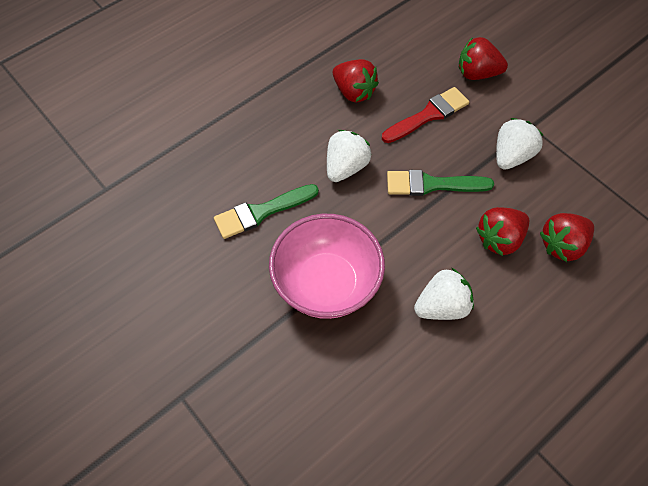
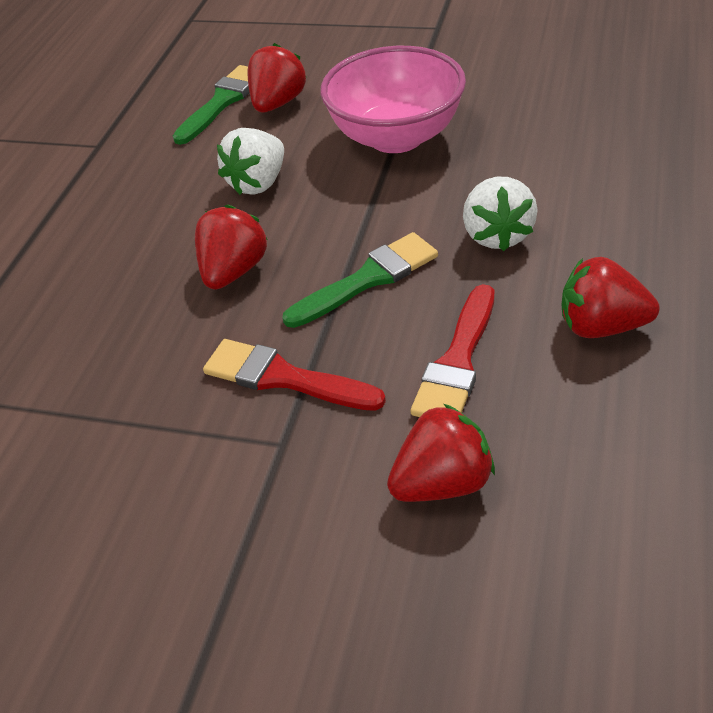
camera: 150 degrees right, 15 degrees down
green brush [214,184,319,239] -> green brush moved to [173,65,250,145]
white strawberry [496,118,543,170] -> red brush [203,339,386,411]
red strawberry [540,213,594,262] -> red strawberry moved to [248,43,306,112]

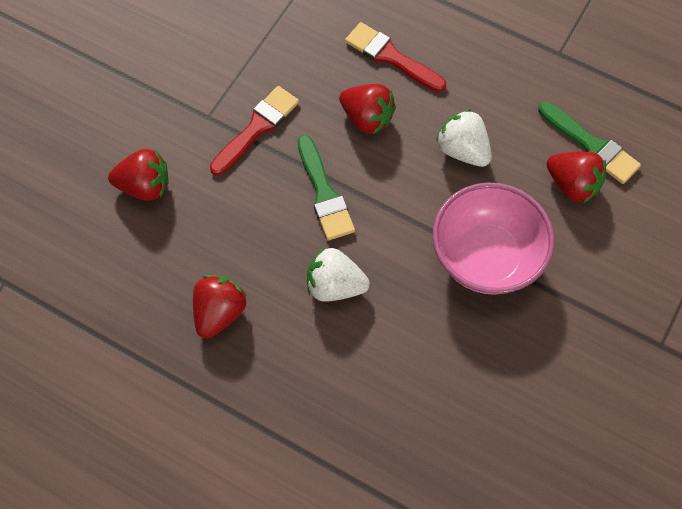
camera: 100 degrees right, 20 degrees up
red strawberry [387,404,495,502] -> red strawberry turned 75 degrees counterclockwise [108,149,169,201]
red brush [411,284,494,417] -> red brush moved to [345,22,446,92]

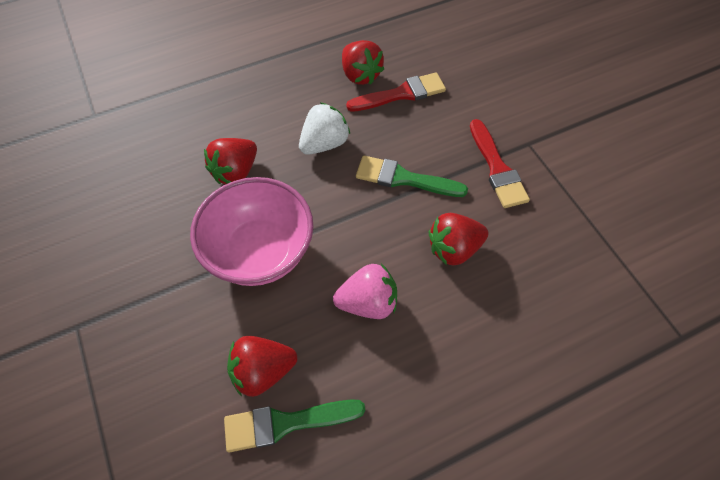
camera: 125 degrees right, 5 degrees down
red strawberry [108,149,169,201] -> red strawberry moved to [204,138,257,184]
red brush [345,22,446,92] -> red brush moved to [346,72,446,112]
white strawberry [436,109,492,167] -> pink strawberry [333,264,397,319]

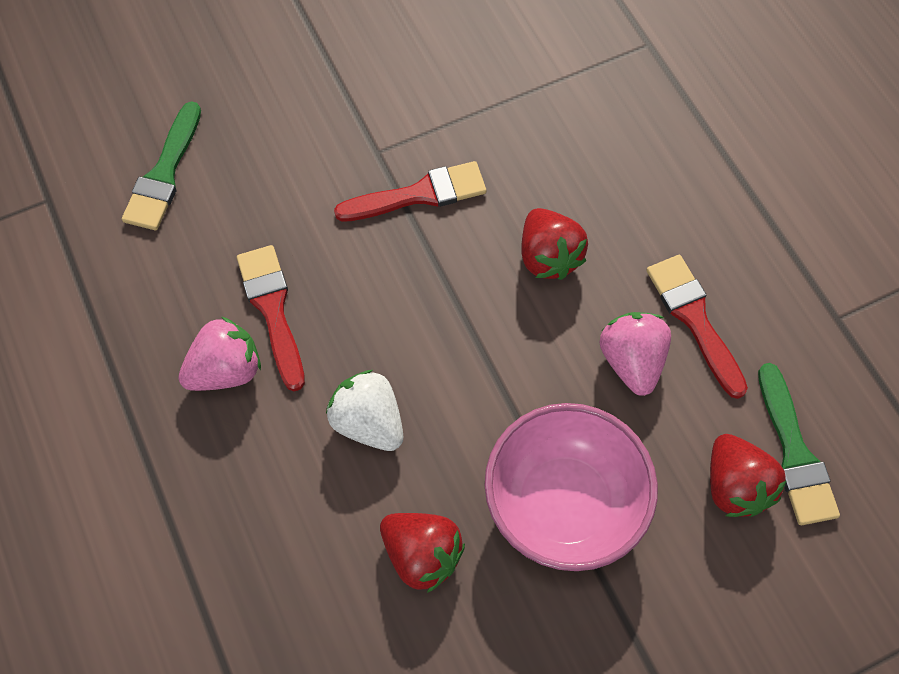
camera: 90 degrees left, 5 degrees up
red strawberry [342,40,384,85] -> pink strawberry [178,316,261,391]
green brush [356,156,468,197] -> green brush moved to [122,101,201,230]
none -> red brush [646,255,748,399]

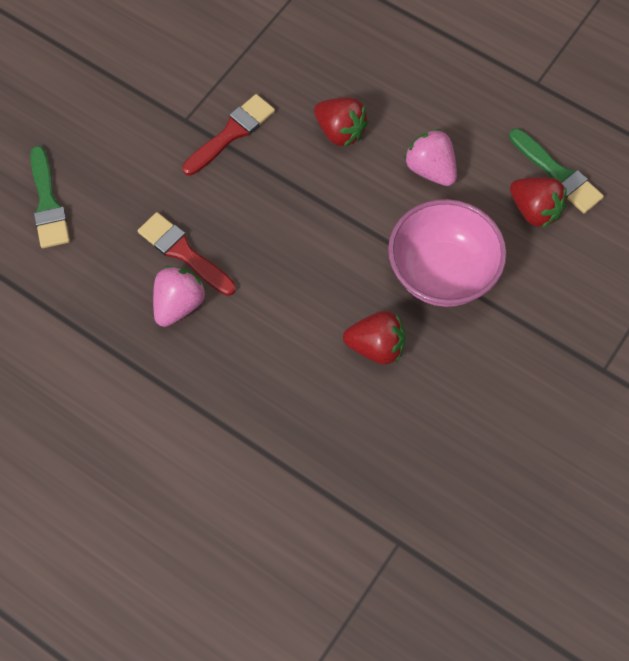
camera: 30 degrees left, 0 degrees up
white strawberry [326,370,403,451] -> none
red brush [646,255,748,399] -> none

